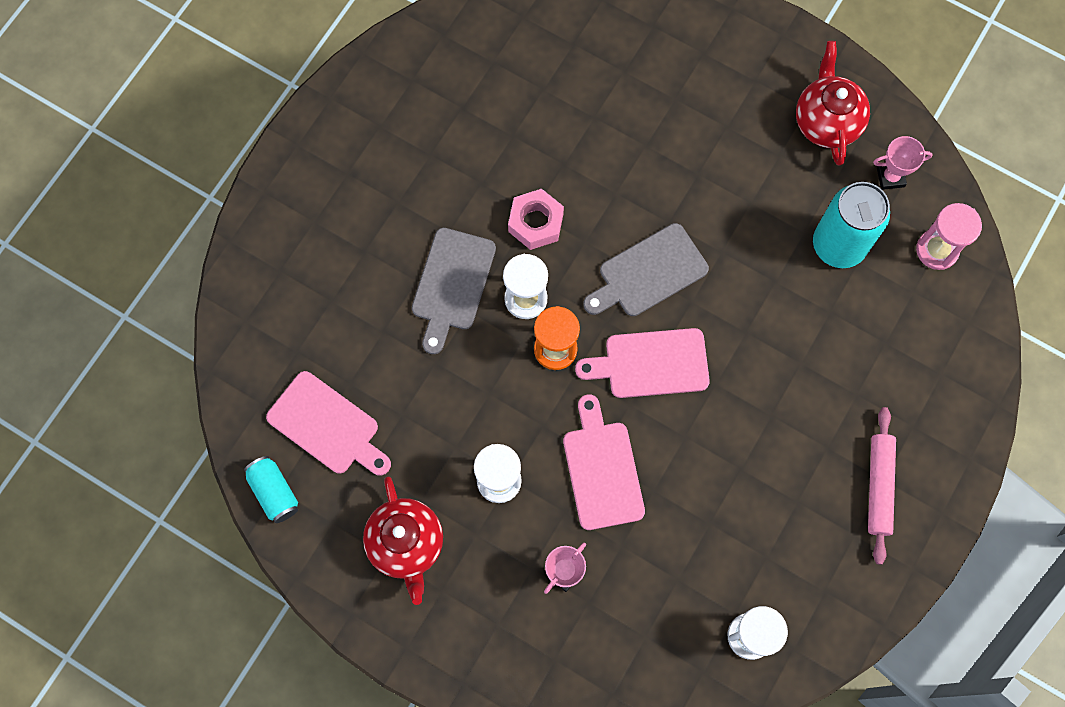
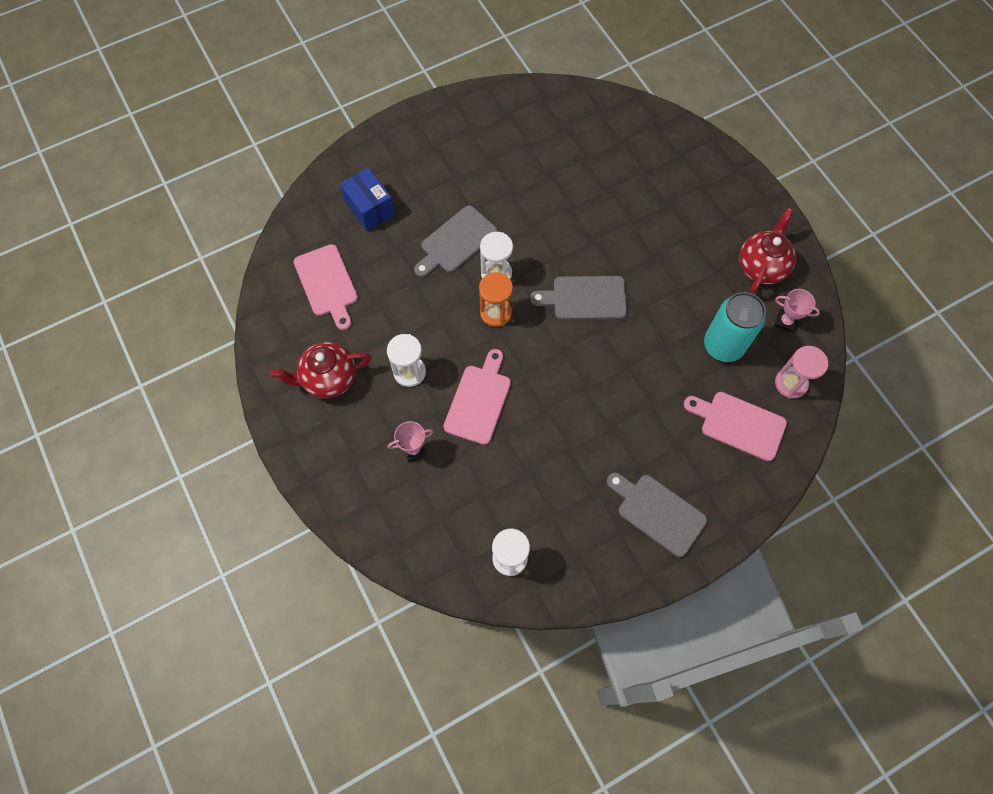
camera: 30 degrees right, 5 degrees down
turquoise can [244,456,298,523] -> none
red teapot [363,476,443,605] -> red teapot turned 60 degrees clockwise [270,342,372,399]
pink nut [508,189,564,250] -> none
pink cutting board [575,328,710,398] -> pink cutting board moved to [684,392,787,461]
pink rolling pin [868,407,896,565] -> grey cutting board [607,473,707,557]
none -> blue box [340,167,395,231]

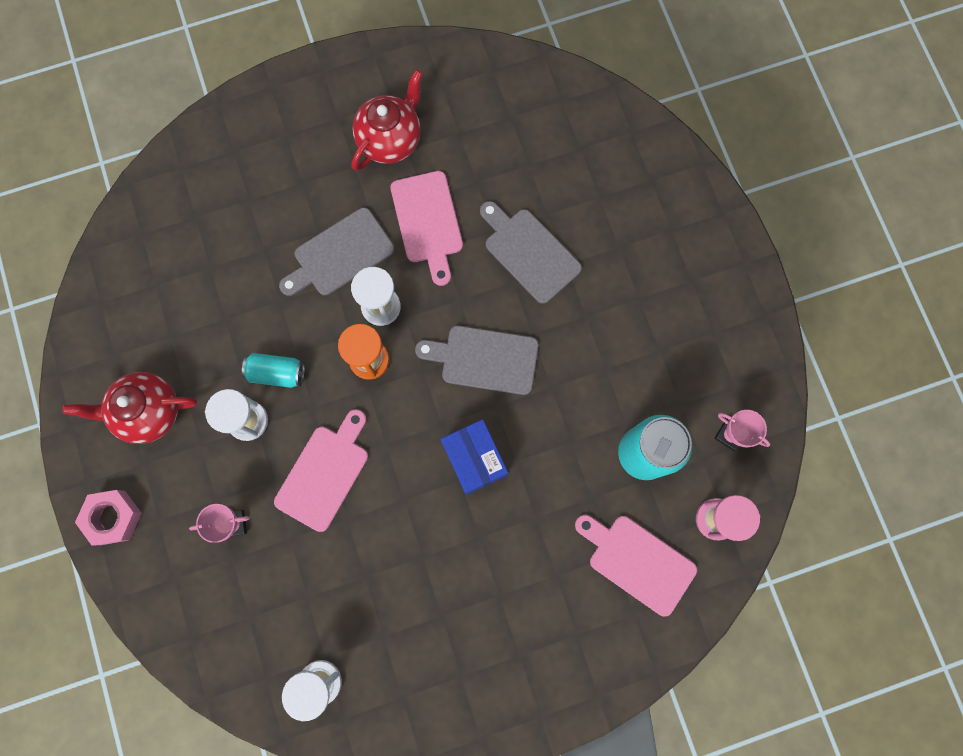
camera: 10 degrees right, 10 degrees up
pink cutting board [294,244,358,330] -> pink cutting board moved to [390,171,463,286]
blue box [340,167,395,231] -> blue box moved to [441,419,508,495]
grey cutting board [607,473,707,557] -> grey cutting board moved to [480,201,582,304]
red teapot [739,208,796,293] -> red teapot moved to [352,69,423,171]
none -> pink nut [75,490,142,545]
none -> turquoise can [242,353,305,388]

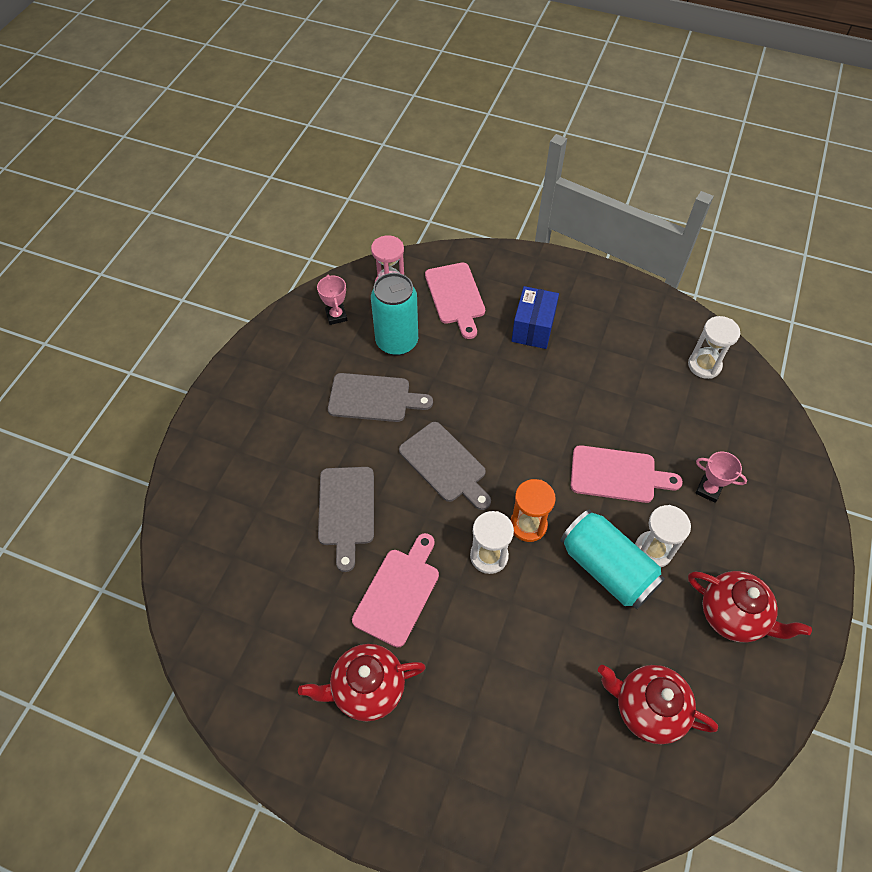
camera: 140 degrees left, 20 degrees down
pink nut [75,490,142,545] -> none
turquoise can [242,353,305,388] -> turquoise can [560,510,665,609], size x1.81
pink cutting board [274,409,368,532] -> pink cutting board turned 150 degrees counterclockwise [571,445,683,503]
grey cutting board [279,207,394,296] -> grey cutting board moved to [328,373,433,422]
blue box [441,419,508,495] -> blue box moved to [512,286,559,349]
none -> red teapot [598,665,718,745]

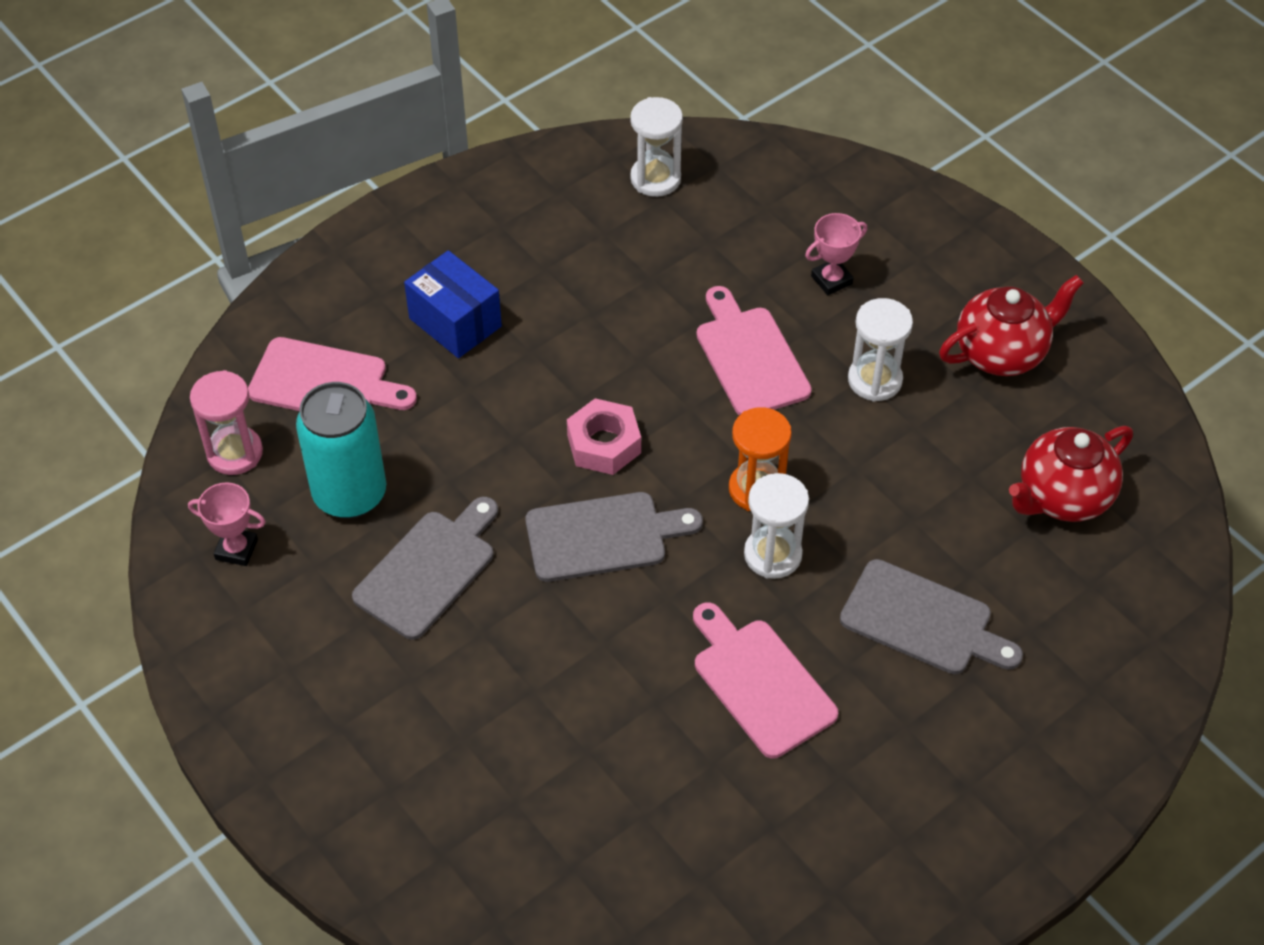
camera: 60 degrees left, 5 degrees down
red teapot [298,644,426,721] -> none
grey cutting board [318,467,374,572] -> grey cutting board moved to [840,559,1023,674]
turquoise can [560,510,665,609] -> none
pink cutting board [571,445,683,503] -> pink cutting board turned 60 degrees counterclockwise [696,286,812,416]
none -> pink nut [567,398,641,475]

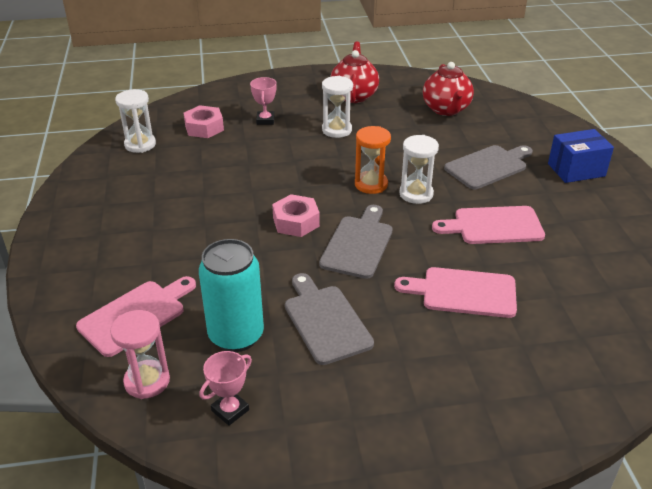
camera: 60 degrees left, 15 degrees down
blue box [404,250,502,358] -> blue box moved to [548,129,614,183]
pink cutting board [696,286,812,416] -> pink cutting board moved to [394,267,517,318]
none -> pink nut [184,105,224,138]

